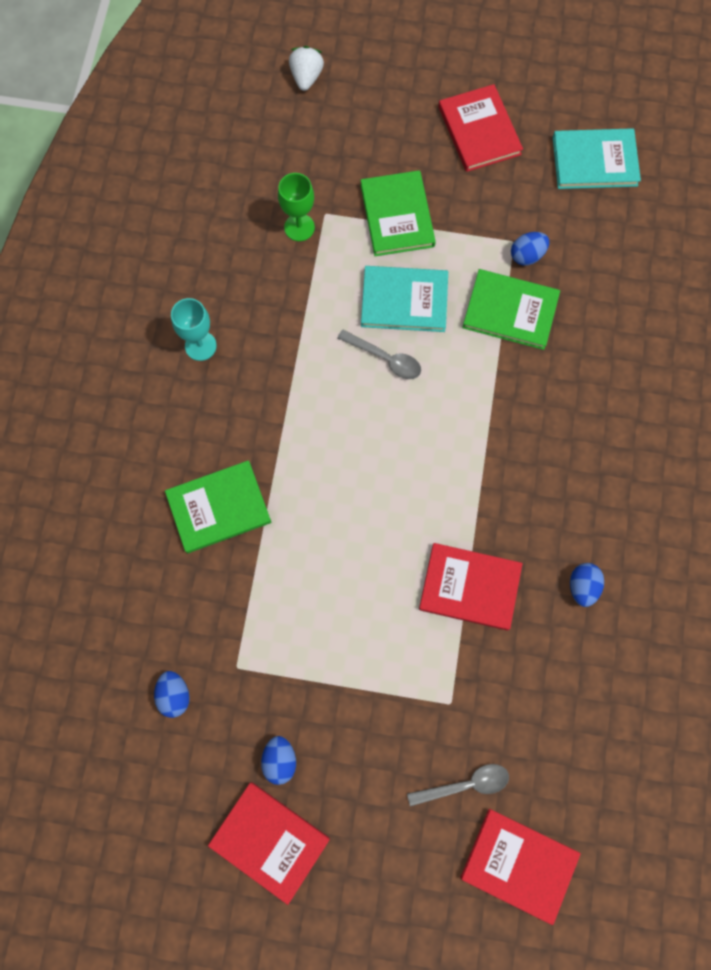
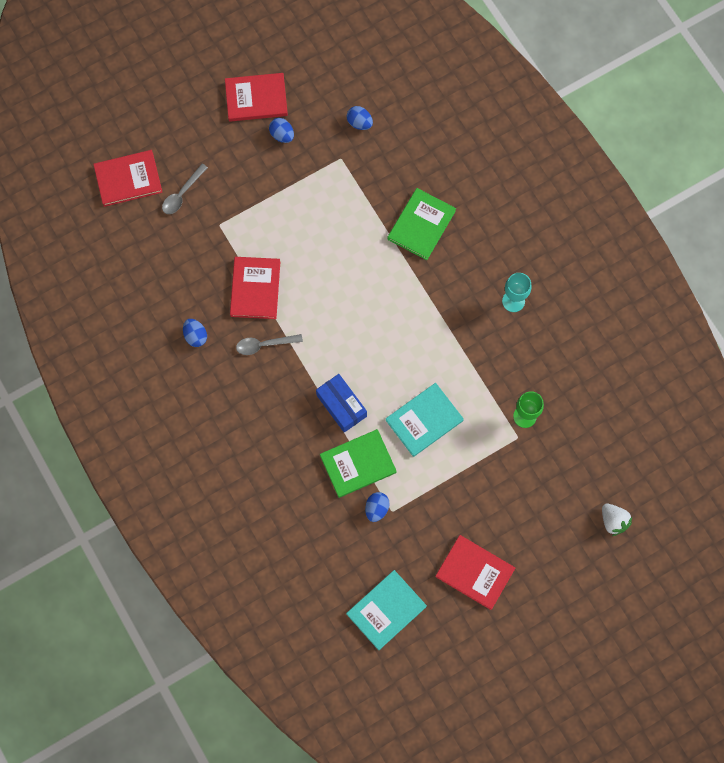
camera: 140 degrees right, 0 degrees up
grey spoon [338,330,421,379] -> grey spoon moved to [236,334,303,355]
green book [361,170,436,256] -> none
red book [419,543,523,630] -> red book turned 60 degrees counterclockwise [230,257,280,319]
none -> blue box [316,374,367,433]

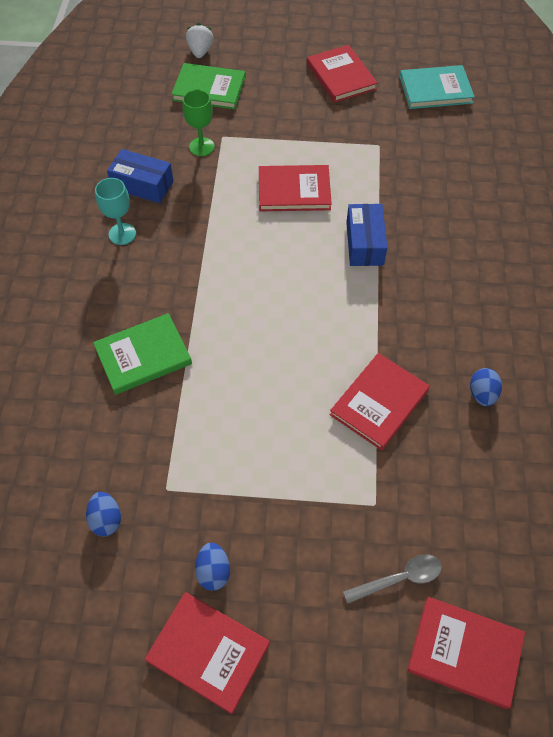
camera: 145 degrees left, 15 degrees down
grey spoon [236,334,303,355] -> none
green book [320,429,397,498] -> green book moved to [171,63,246,110]
blue egg [365,492,390,522] -> none
turquoise book [386,383,464,457] -> red book [259,165,332,211]
none -> blue box [107,149,174,203]

